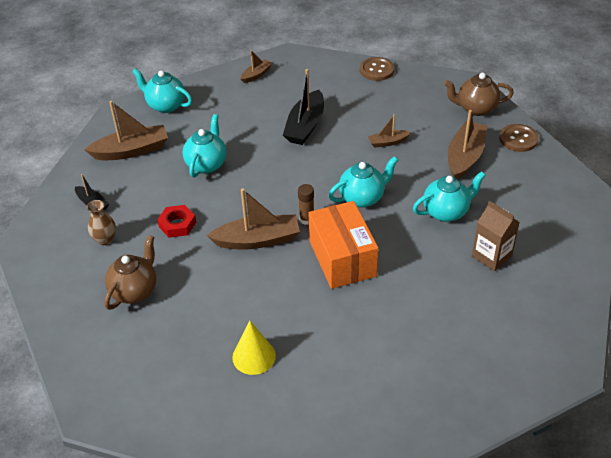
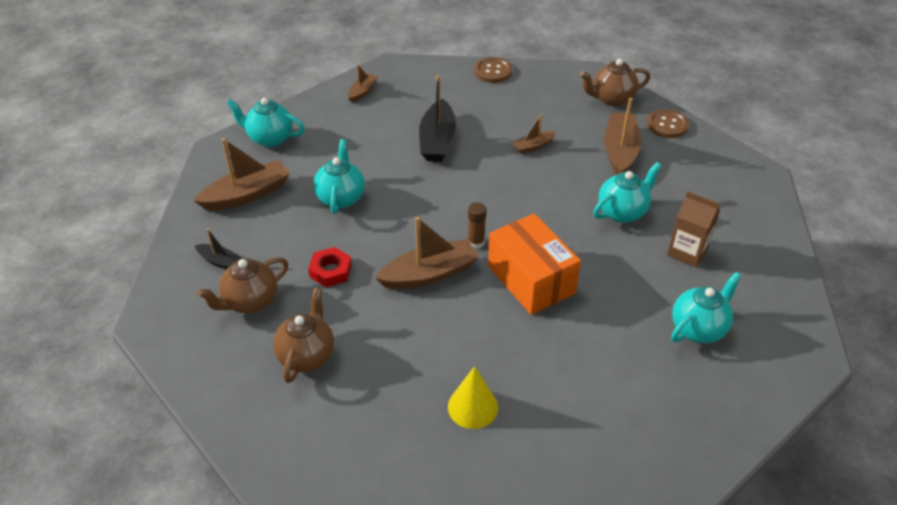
camera: 15 degrees left, 0 degrees up
brown vase [87,200,116,245] -> brown teapot [197,257,288,313]
turquoise teapot [329,156,398,208] -> turquoise teapot moved to [671,272,742,343]

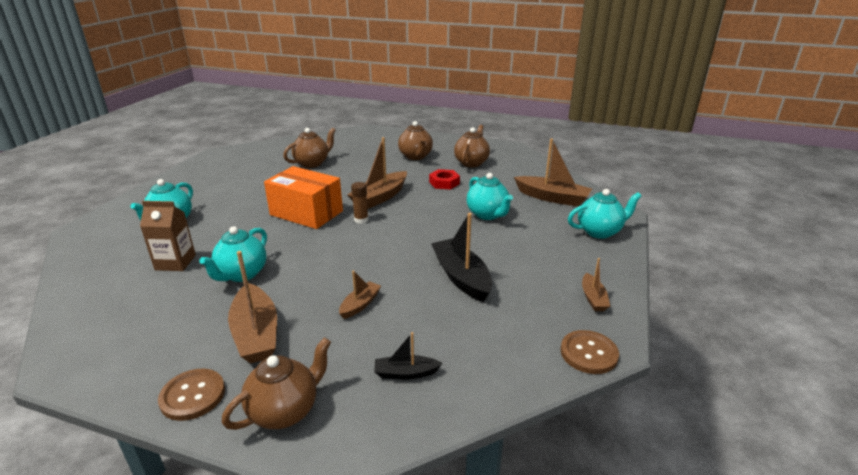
camera: 150 degrees right, 15 degrees down
brown boat [194,138,290,211] -> brown boat turned 90 degrees counterclockwise [514,139,592,207]
black boat [195,228,244,269] -> black boat moved to [374,332,442,379]
yellow cone [448,366,498,429] -> brown teapot [283,127,336,168]
brown button [474,57,512,83] -> brown button moved to [560,330,619,374]

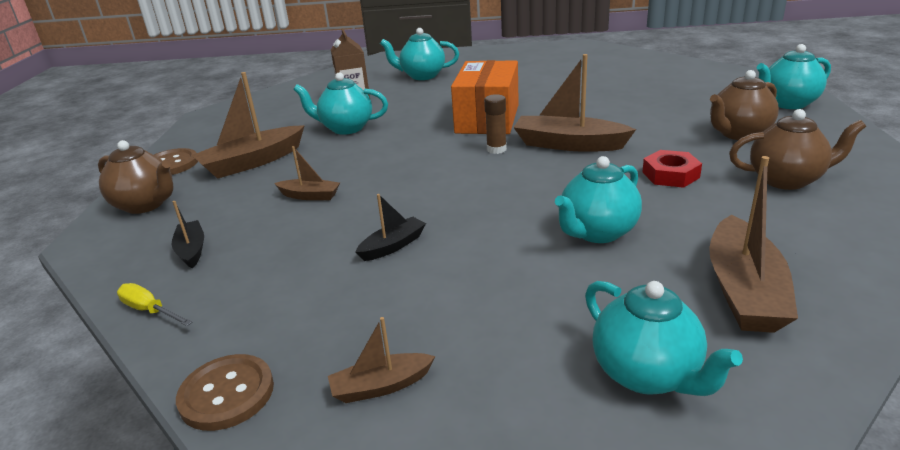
camera: 75 degrees right, 0 degrees up
brown teapot [283,127,336,168] -> none
black boat [431,213,492,302] -> black boat [356,194,426,261], size x0.54
none -> yellow screwdriver [117,283,193,326]
none -> turquoise teapot [756,44,831,109]

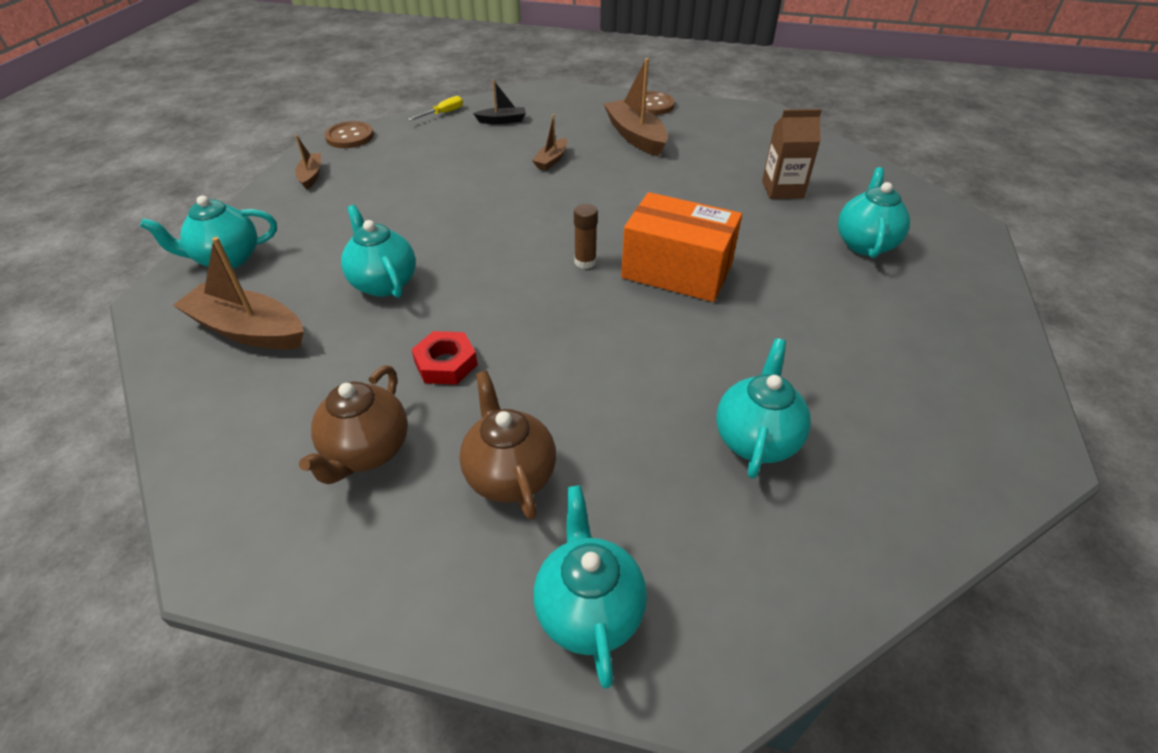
camera: 100 degrees right, 15 degrees up
brown teapot [98,140,174,214] -> none
turquoise teapot [293,72,388,135] -> turquoise teapot moved to [716,338,811,479]
black boat [356,194,426,261] -> none
brown boat [513,54,636,152] -> none

